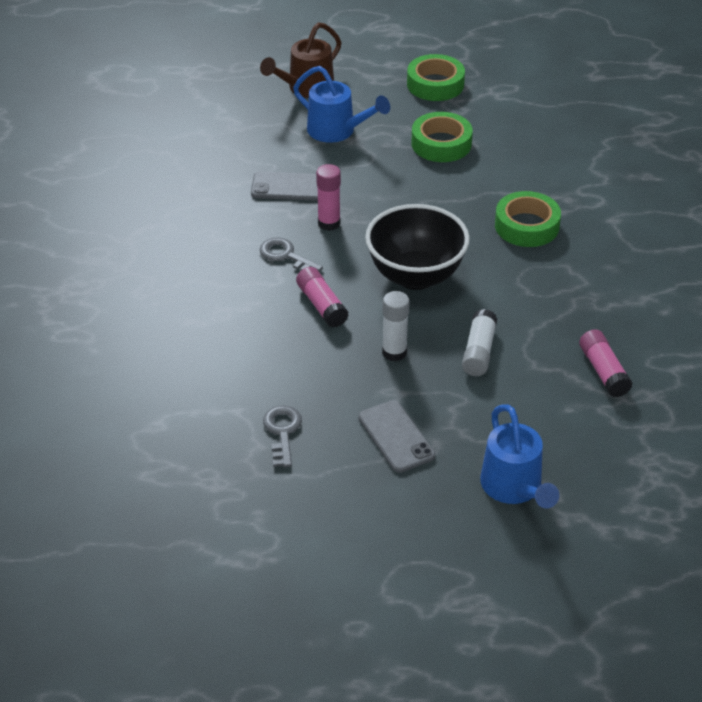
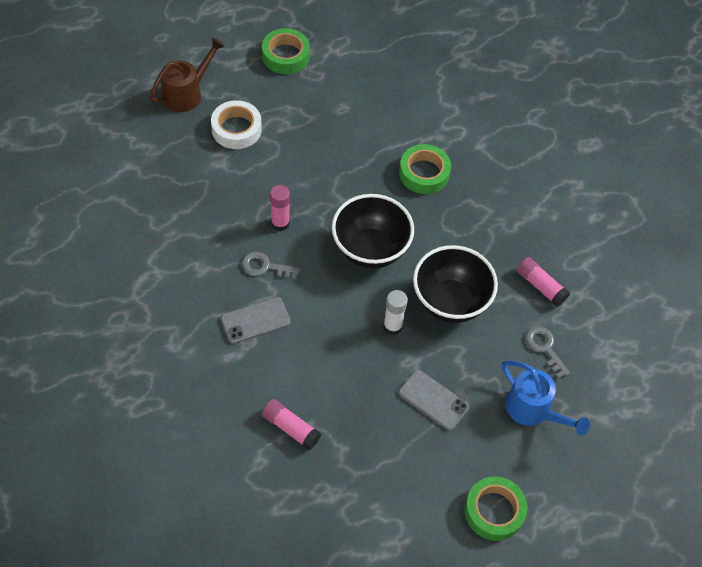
camera: 30 degrees left, 15 degrees up
grey phone [251,172,318,201] -> grey phone moved to [221,297,291,344]
brown watering can [260,22,342,98] -> brown watering can turned 150 degrees counterclockwise [149,37,225,112]
grey key [263,405,302,467] -> grey key moved to [526,327,570,379]
blue watering can [293,66,390,143] -> white tape [211,100,262,149]
pink glue stick [296,267,349,328] -> pink glue stick moved to [262,399,321,450]
green tape [411,112,473,162] -> green tape moved to [464,477,528,541]
white glue stick [462,309,497,376] -> black bowl [413,245,498,323]

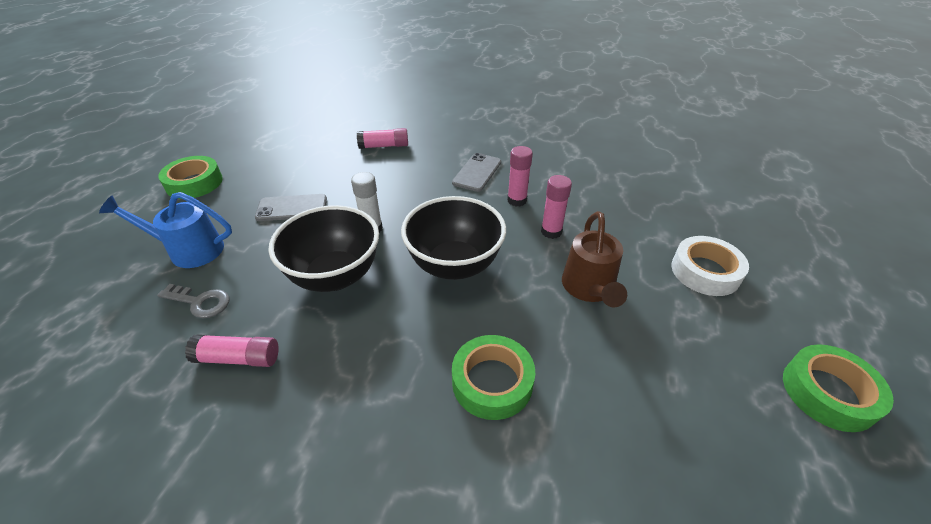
camera: 140 degrees right, 15 degrees down
brown watering can [149,37,225,112] -> brown watering can moved to [562,211,627,308]
grey key [242,252,300,279] -> pink glue stick [507,146,533,207]

